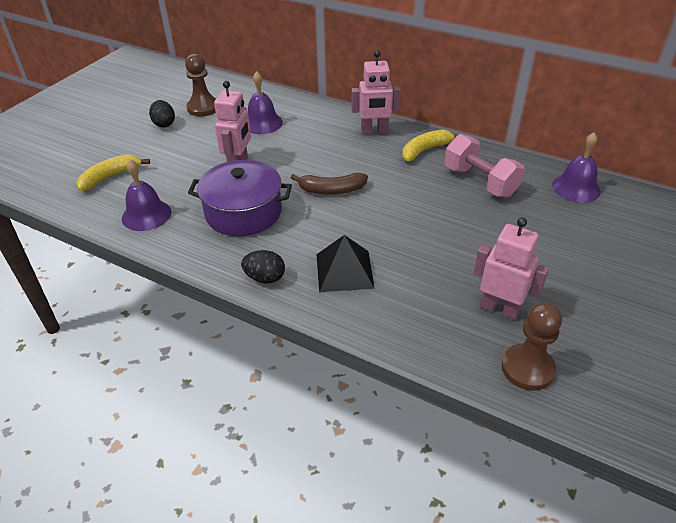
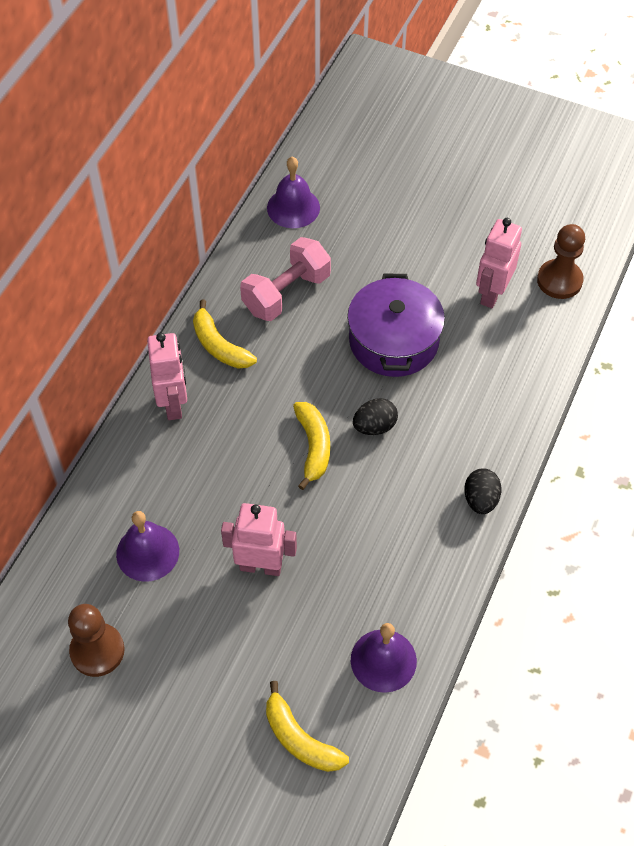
camera: 95 degrees left, 15 degrees up
black egg [149,100,175,128] -> black egg moved to [353,398,398,435]
purple pot [188,160,292,236] -> purple pot moved to [347,273,445,377]
brown banana [291,173,368,195] -> yellow banana [293,402,330,490]
black pyramid [316,235,375,292] -> none

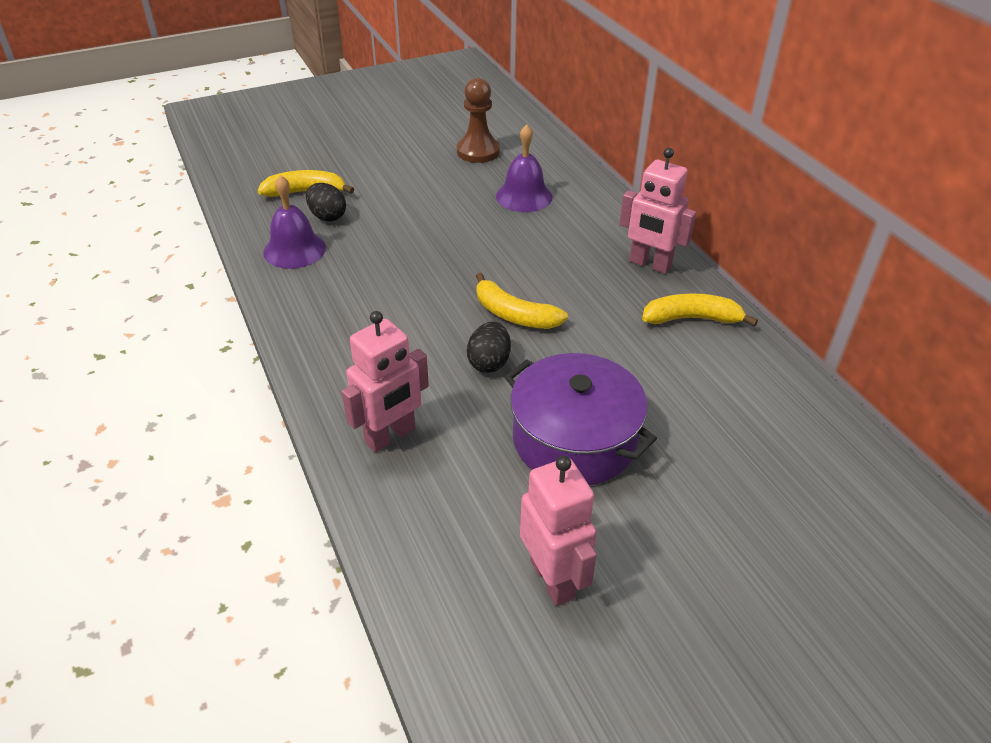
camera: 130 degrees right, 15 degrees down
pink robot [221,503,297,576] -> pink robot moved to [342,311,429,453]
pink dumbbell [240,237,331,321] -> none
purple bell [267,157,320,228] -> none
black egg [464,468,502,514] -> black egg moved to [306,183,346,221]
brown pawn [537,224,585,299] -> none

